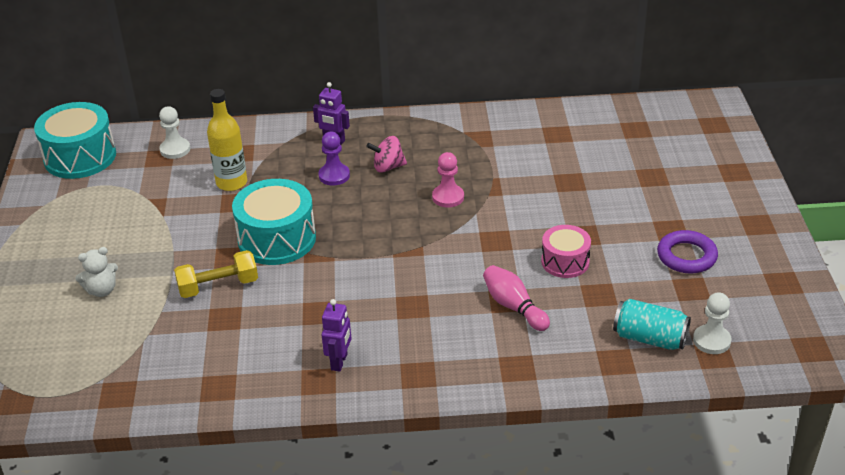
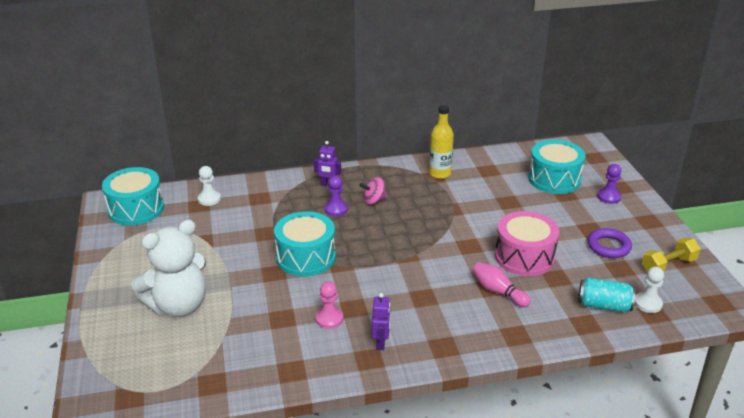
camera: 10 degrees left, 5 degrees down
white teddy bear [75,247,118,297] -> white teddy bear [131,220,206,317], size x2.32
yellow dumbbell [174,250,258,298] -> yellow dumbbell moved to [642,238,701,272]
yellow bottle [207,89,247,191] -> yellow bottle moved to [429,105,454,179]
pink pawn [432,152,464,207] -> pink pawn moved to [316,281,343,329]
pink drum [541,225,591,278] -> pink drum [495,211,559,276], size x1.68
none -> turquoise drum [528,140,586,194]
none -> purple pawn [597,164,621,204]

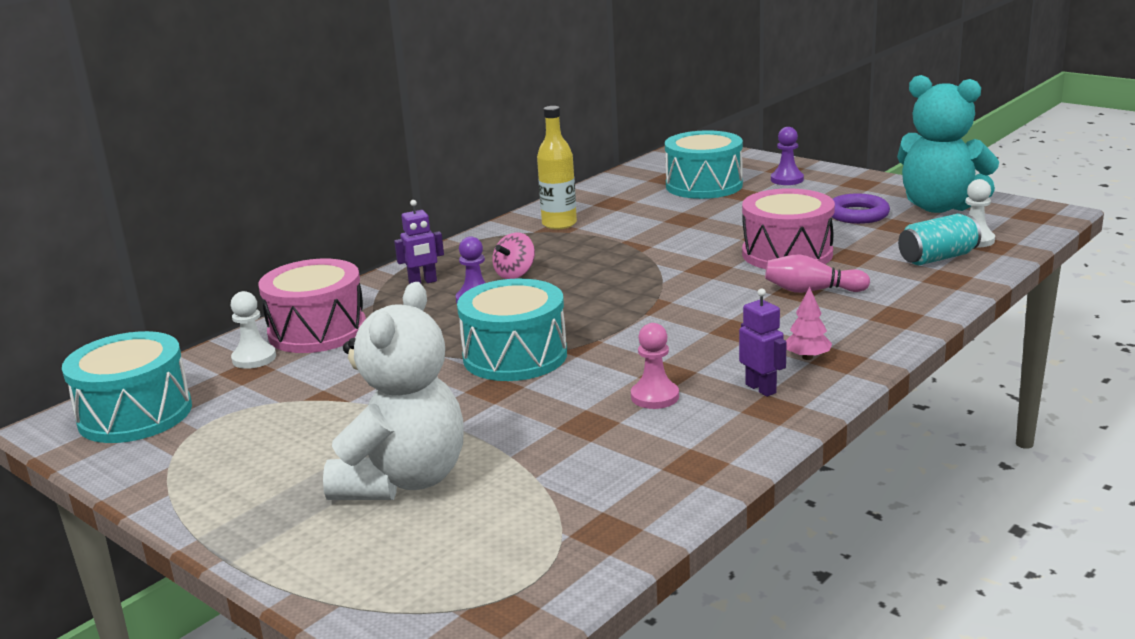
camera: 35 degrees left, 10 degrees down
yellow dumbbell [642,238,701,272] -> turquoise teddy bear [897,75,999,213]
none -> pink drum [259,259,366,353]
none -> pink tree [786,286,832,360]

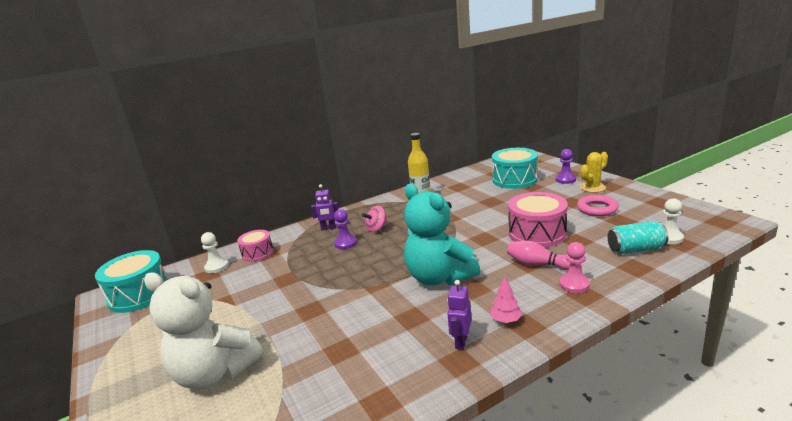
camera: 20 degrees right, 0 degrees up
pink drum [259,259,366,353] -> pink drum [237,230,274,262], size x0.60
white teddy bear [323,282,464,500] -> white teddy bear turned 75 degrees clockwise [144,272,263,390]
turquoise drum [457,278,567,381] -> none
pink pawn [631,323,679,409] -> pink pawn moved to [560,242,590,293]
purple robot [739,288,787,397] -> purple robot turned 150 degrees counterclockwise [447,280,472,350]
purple ring [832,194,890,224] -> pink ring [577,195,619,216]
turquoise teddy bear [897,75,999,213] -> turquoise teddy bear moved to [404,184,480,285]
none -> yellow cactus [580,152,608,193]

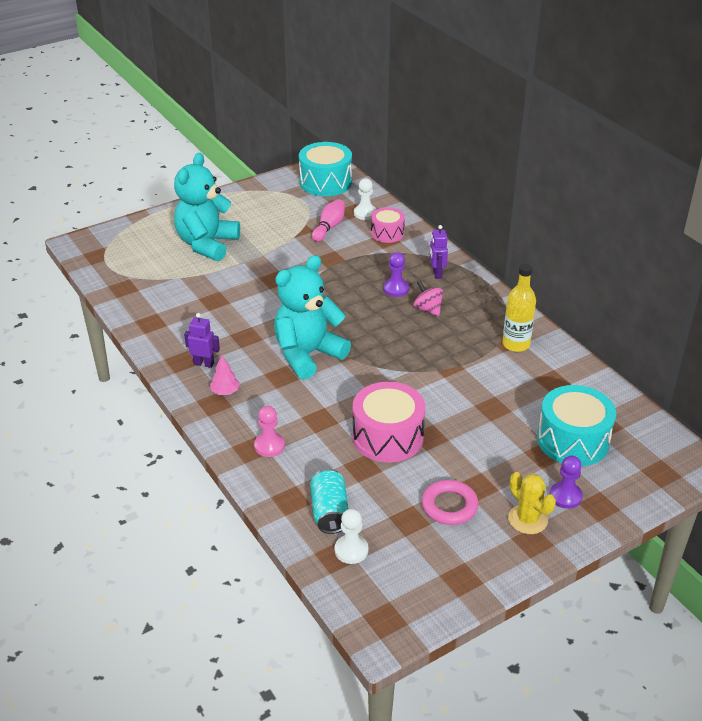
camera: 85 degrees right, 15 degrees up
white teddy bear [144,272,263,390] -> turquoise teddy bear [174,153,240,261]
pink bowling pin [507,241,570,270] -> pink bowling pin moved to [312,199,345,242]

